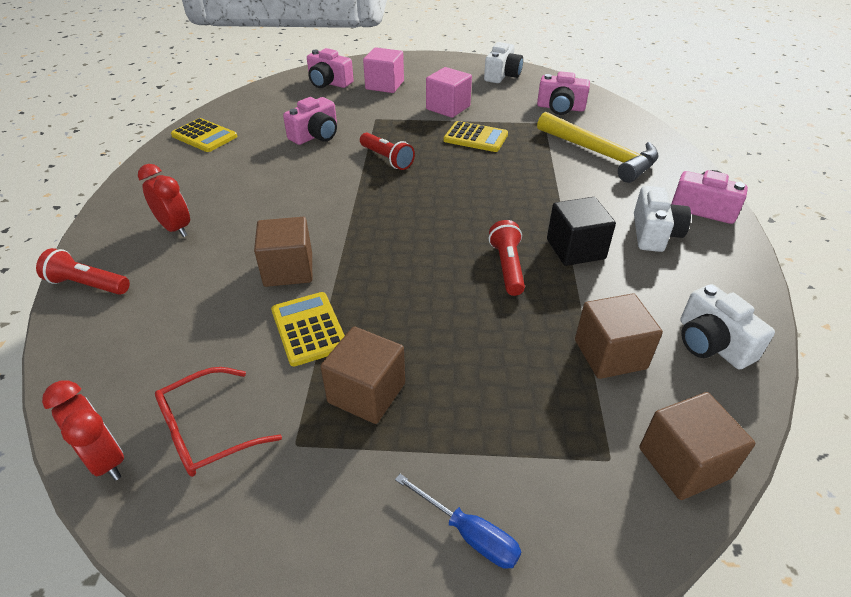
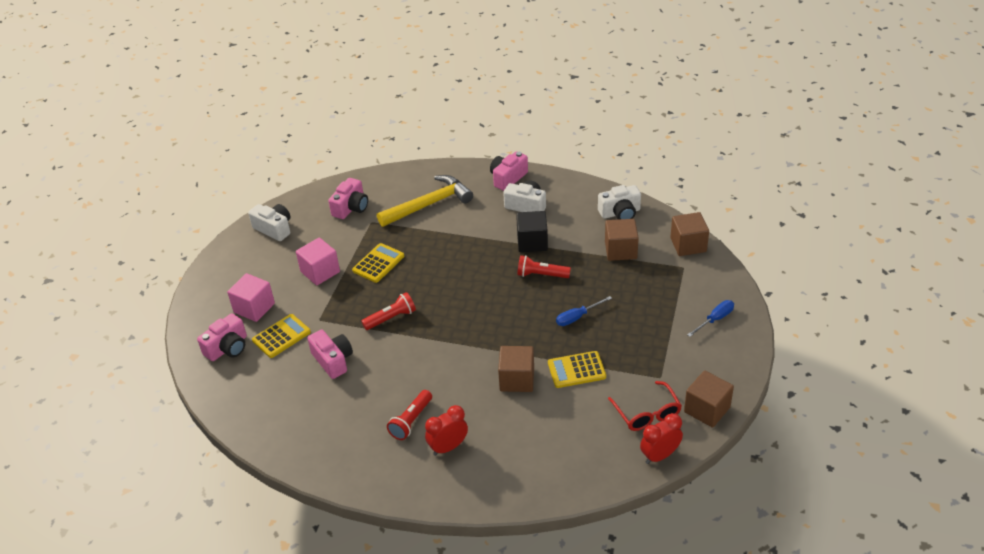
camera: 75 degrees left, 0 degrees up
red flashlight [36,248,130,295] -> red flashlight moved to [387,390,432,440]
yellow calculator [171,118,237,152] -> yellow calculator moved to [252,314,311,358]
brown cube [320,327,405,424] -> brown cube moved to [684,371,734,428]
none -> blue screwdriver [556,296,612,326]

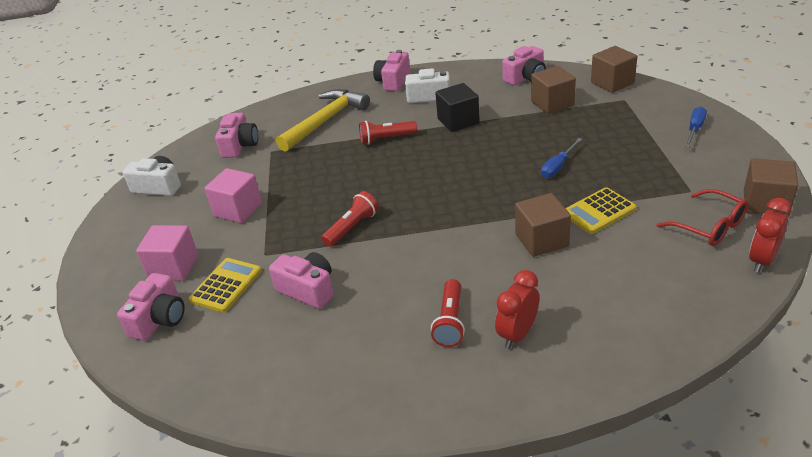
camera: 20 degrees left, 5 degrees down
yellow calculator [352,243,404,283] -> none
red flashlight [517,255,571,278] -> red flashlight moved to [359,121,417,145]
white camera [598,185,641,220] -> pink camera [502,46,546,85]

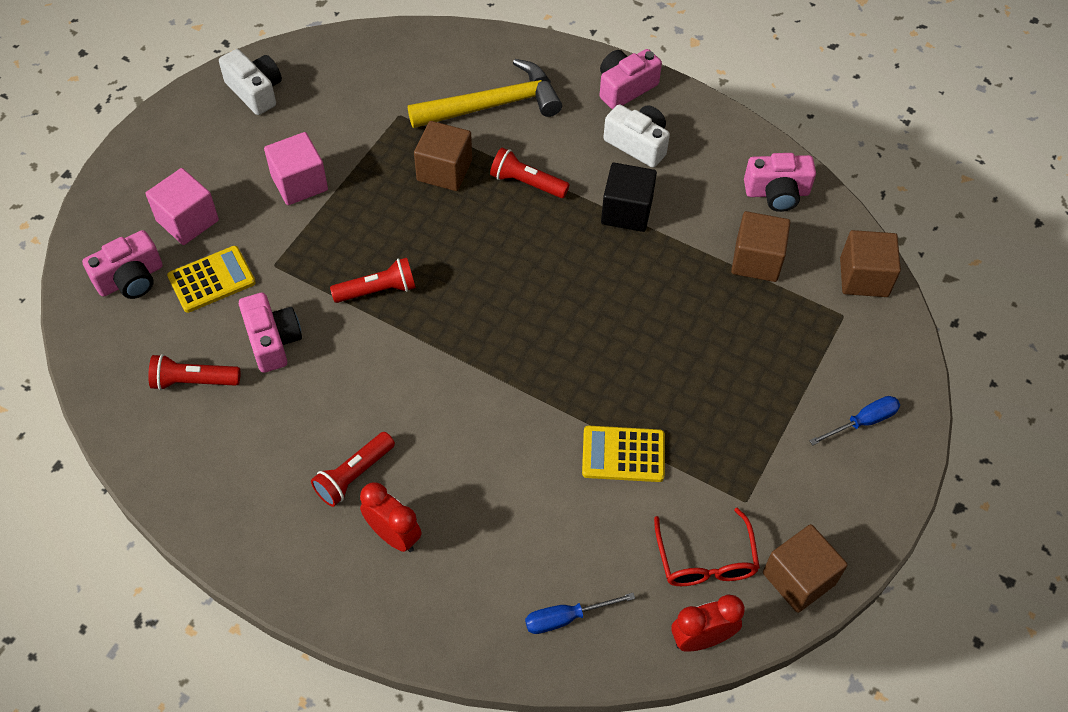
camera: 30 degrees right, 20 degrees up
pink camera [215,113,258,158] -> none
red clock [495,270,539,349] -> red clock turned 60 degrees clockwise [360,482,422,552]
brown cube [515,193,571,257] -> brown cube moved to [414,121,472,191]
blue screwdriver [541,138,582,178] -> blue screwdriver moved to [525,593,635,634]
none -> red flashlight [148,354,240,390]

